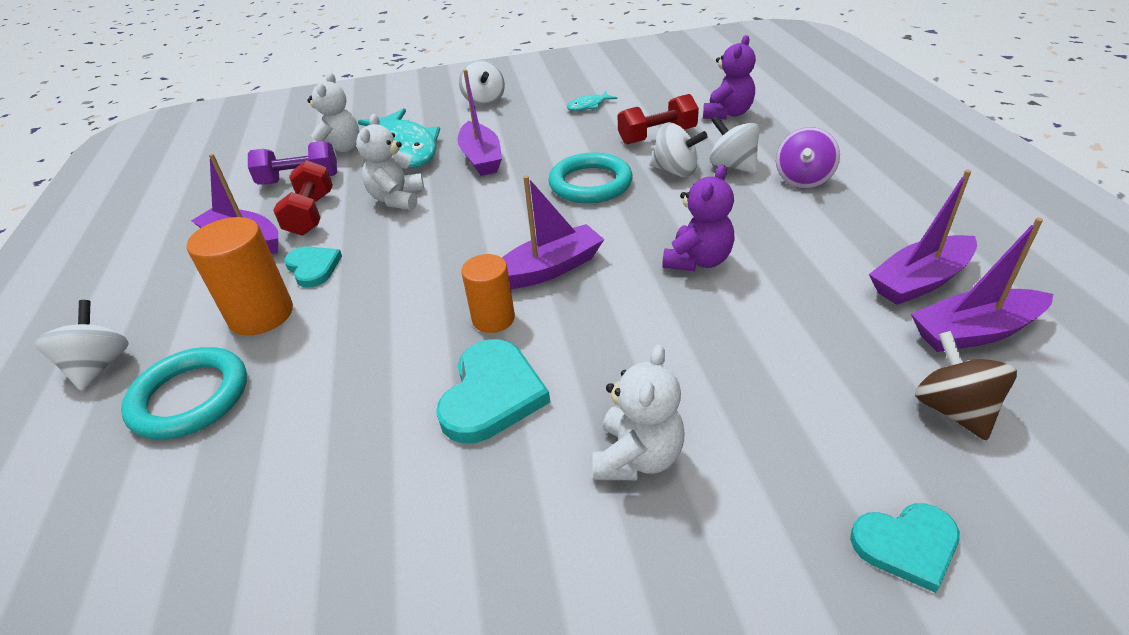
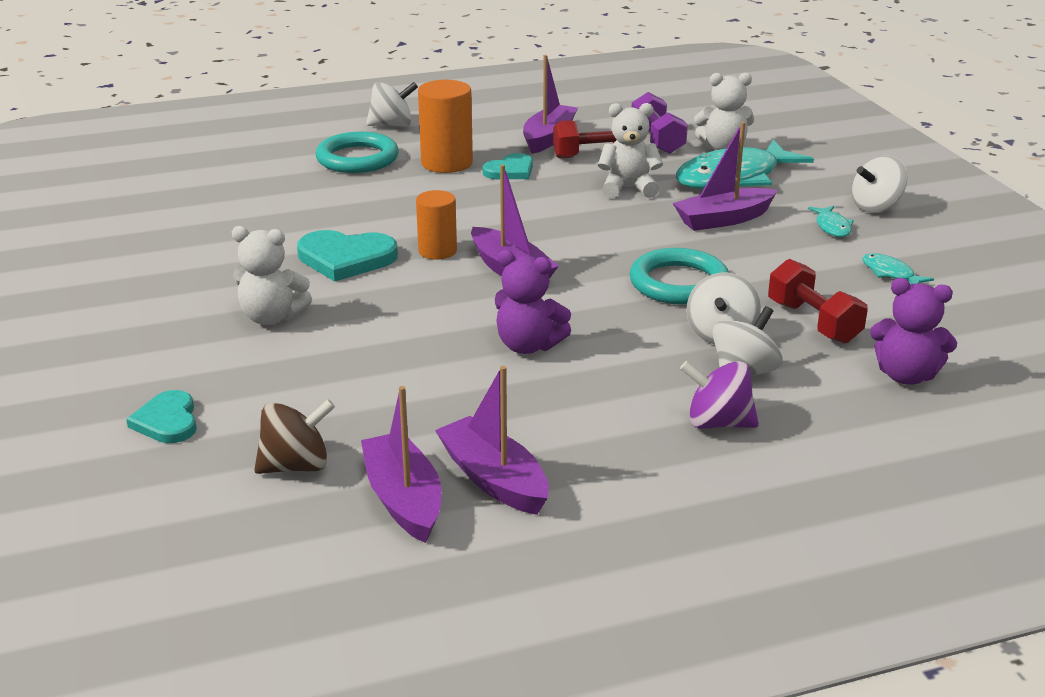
camera: 80 degrees right, 10 degrees down
none -> turquoise fish [808,206,854,237]

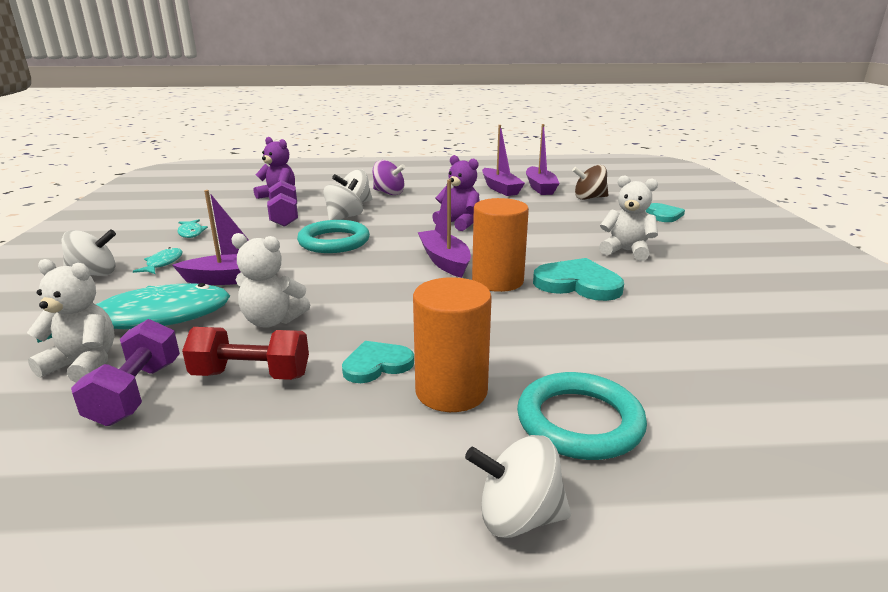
camera: 165 degrees left, 5 degrees down
orange cylinder [416,190,457,260] -> orange cylinder [472,198,529,292], size x1.54
purple boat [523,55,578,154] -> none
red dumbbell [768,259,868,344] -> purple dumbbell [267,180,298,227]

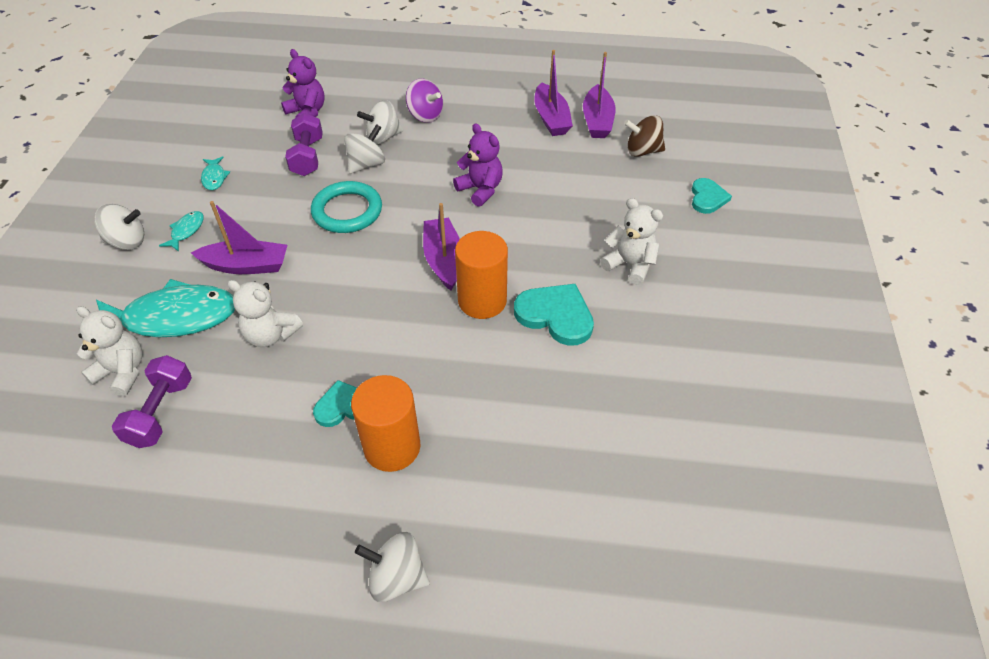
camera: 10 degrees right, 25 degrees up
red dumbbell [182,327,309,380] -> none
turquoise ring [517,372,647,460] -> none

